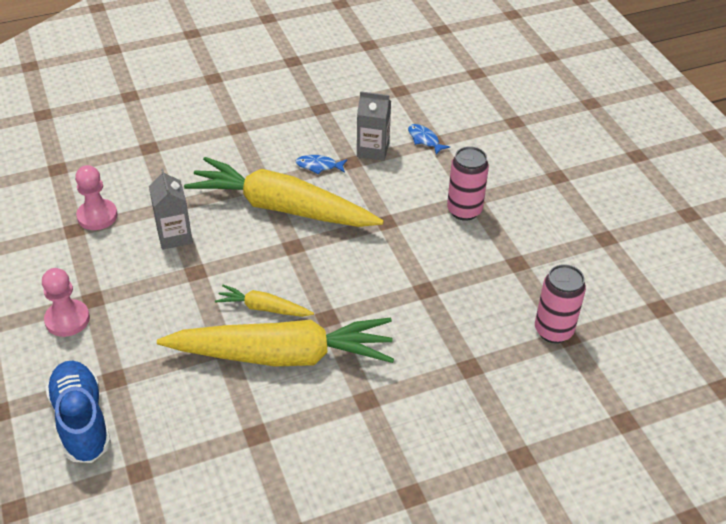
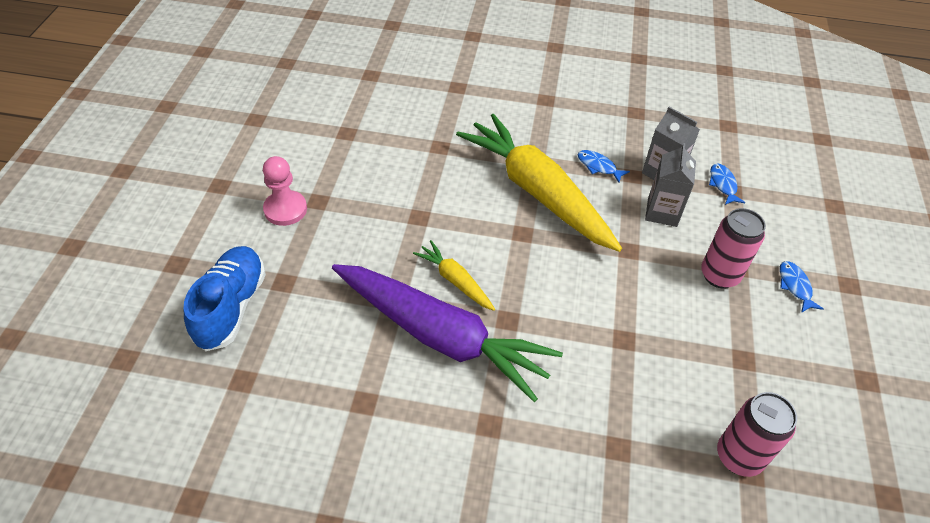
camera: 30 degrees right, 5 degrees up
pink pawn [75,165,118,230] -> none
grey carton [149,169,193,250] -> grey carton moved to [645,143,696,227]
yellow carrot [157,317,394,366] -> purple carrot [332,264,563,402]
none -> blue fish [780,261,824,313]

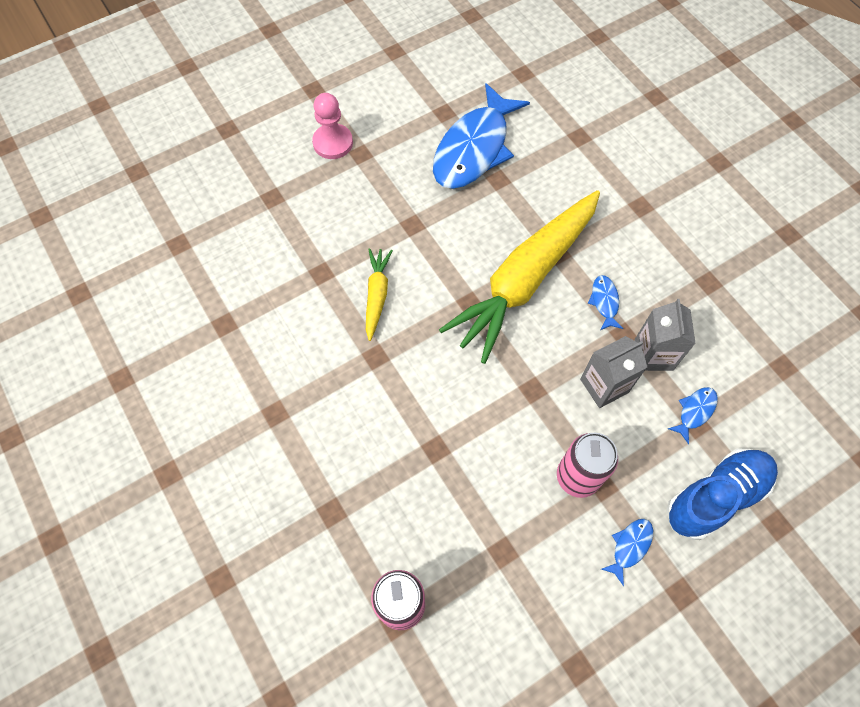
camera: 50 degrees right, 15 degrees up
blue shoe [184,246,266,351] -> blue shoe moved to [667,449,778,540]
purple carrot [332,264,563,402] -> none
yellow carrot [456,114,622,252] -> yellow carrot turned 150 degrees counterclockwise [439,190,600,364]
none -> blue fish [433,83,530,189]

